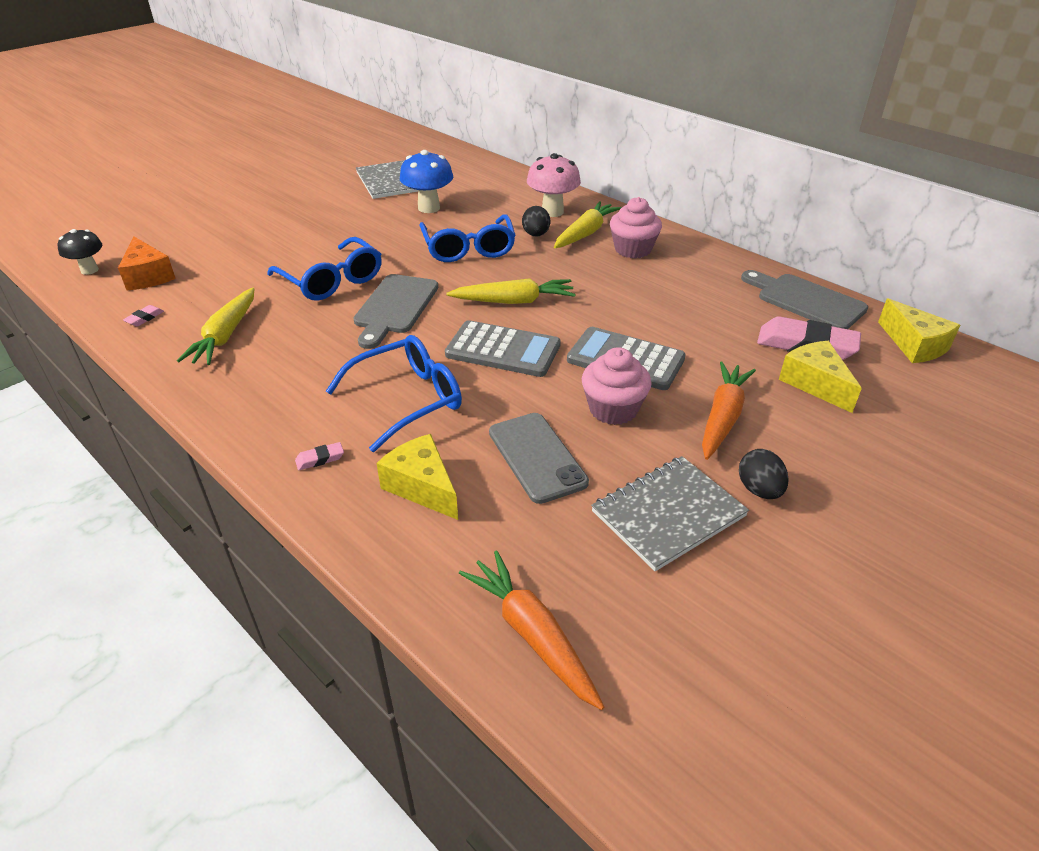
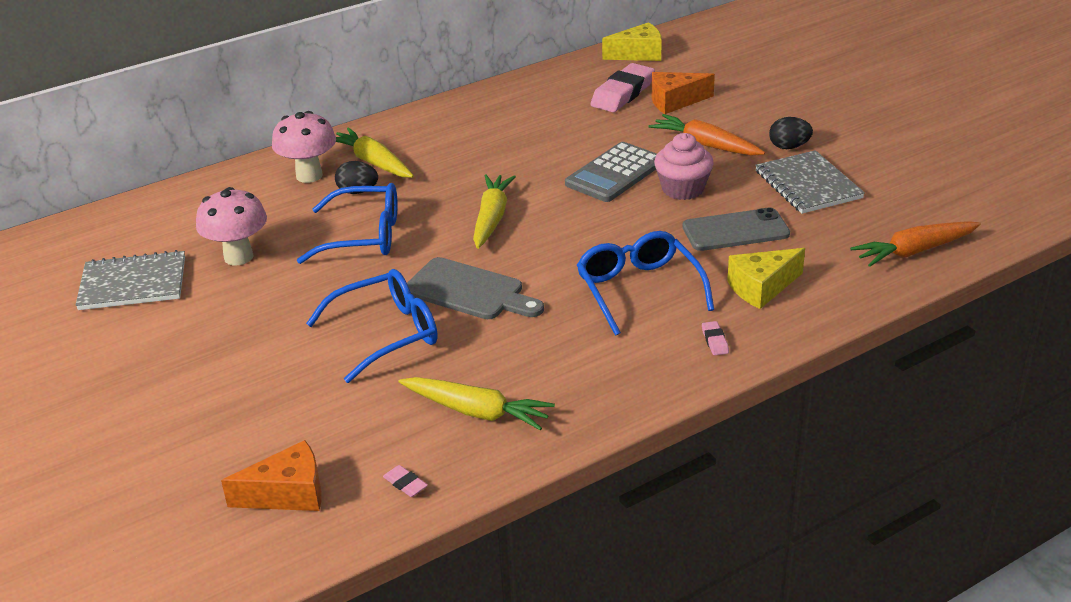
camera: 75 degrees left, 5 degrees down
black mushroom [57,229,103,275] -> none
blue mushroom [400,150,453,213] -> pink mushroom [196,187,267,265]
grey calculator [445,320,561,377] -> none
pink cupcake [610,197,662,259] -> none
grey cutting board [741,270,868,329] -> none
yellow cheese [779,341,862,413] -> orange cheese [652,72,715,114]

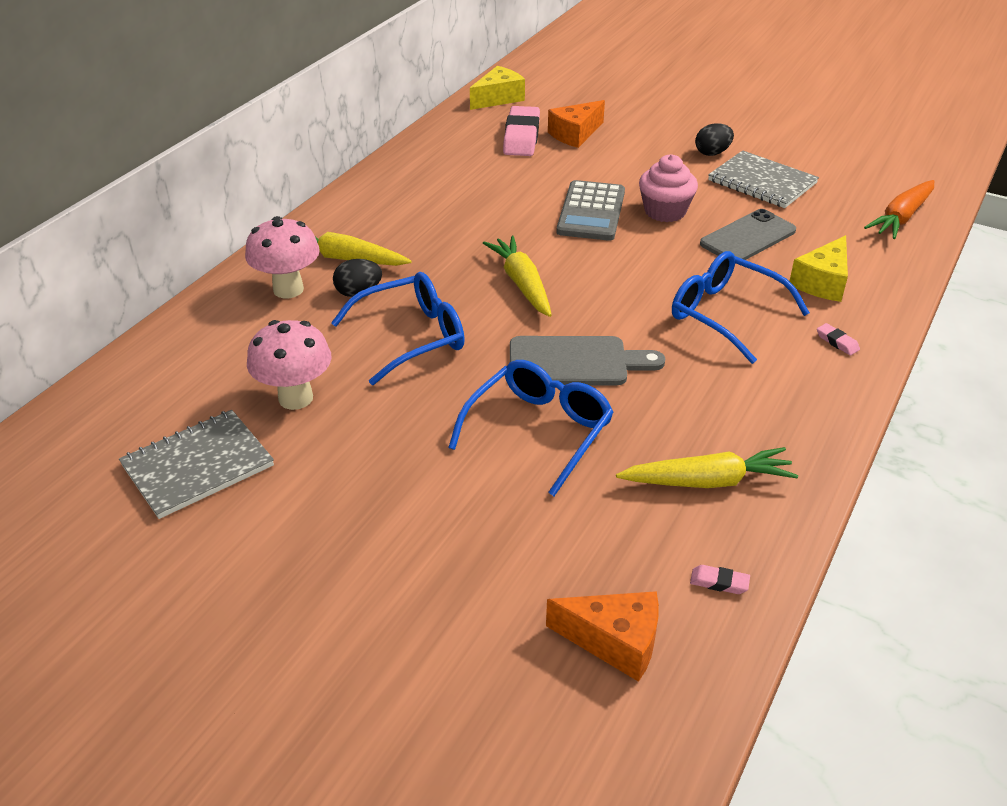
camera: 30 degrees left, 5 degrees up
orange cheese [221,440,322,511] -> orange cheese turned 60 degrees clockwise [546,591,659,682]
orange carrot [648,114,765,156] -> none

